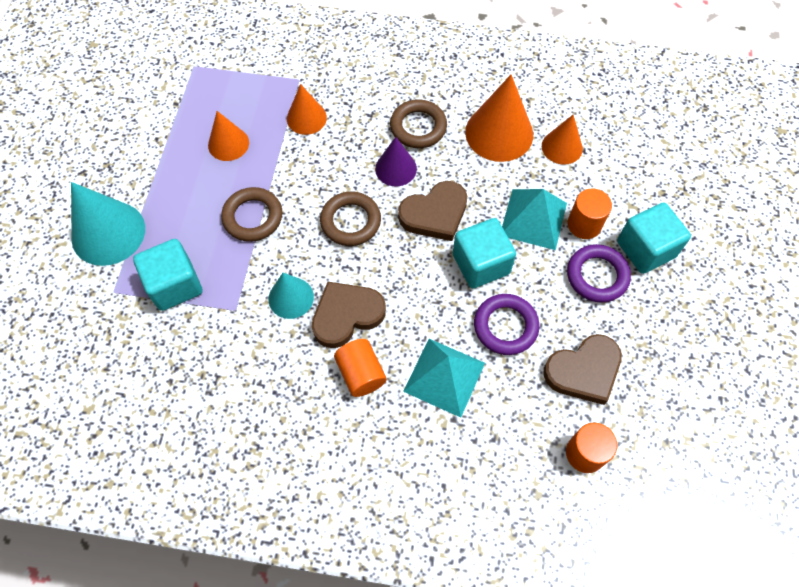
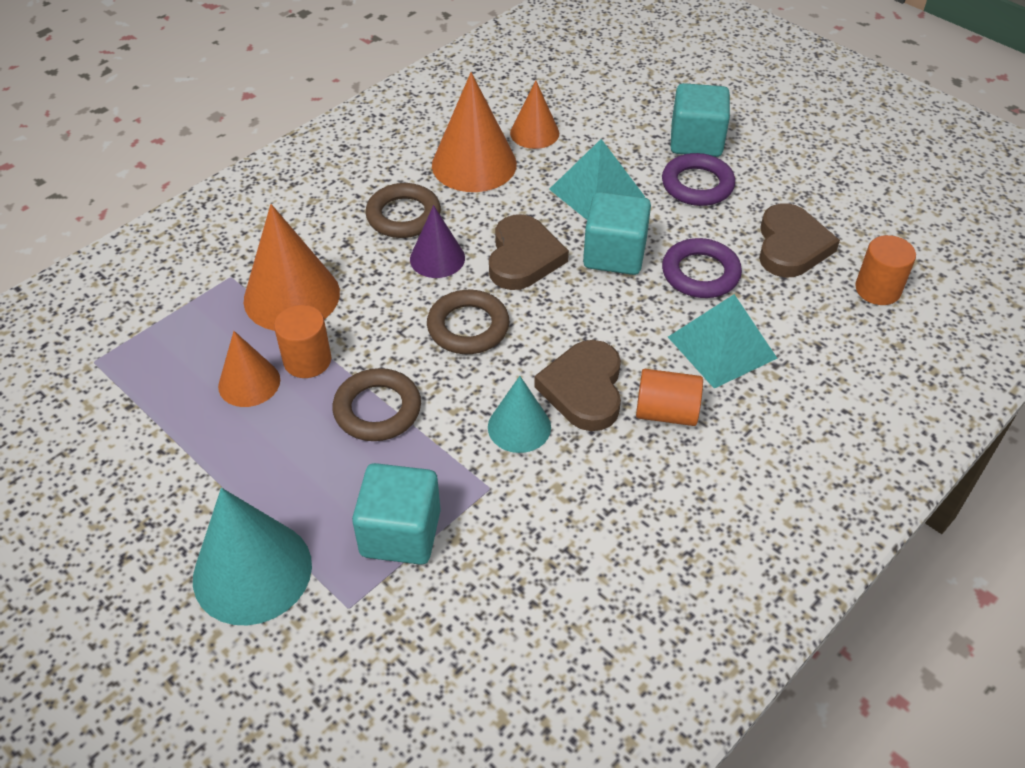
camera: 55 degrees left, 15 degrees down
orange cone [287,84,327,135] -> orange cone [244,204,340,331], size x1.67
orange cylinder [568,188,612,239] -> orange cylinder moved to [274,305,331,378]

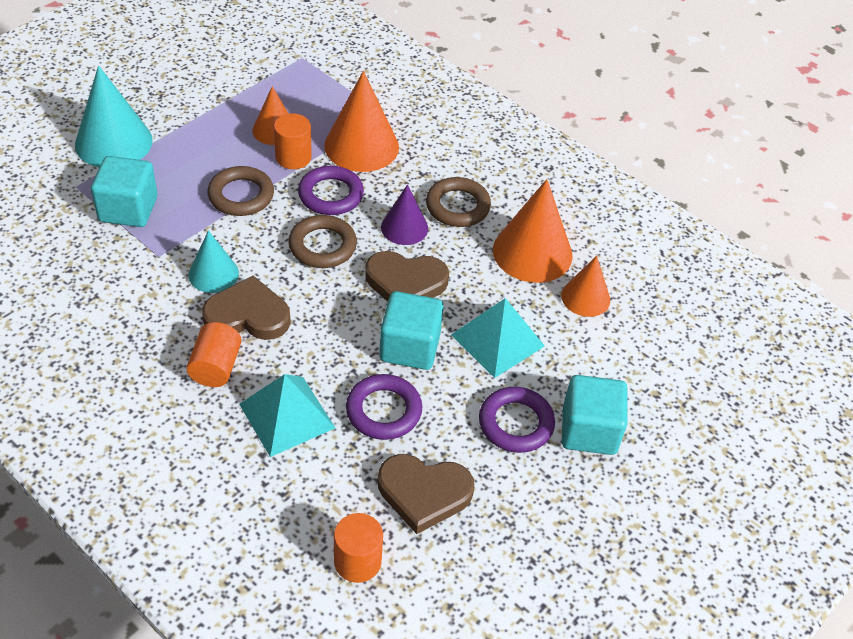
camera: 85 degrees right, 0 degrees up
none -> purple ring [298,166,364,215]

